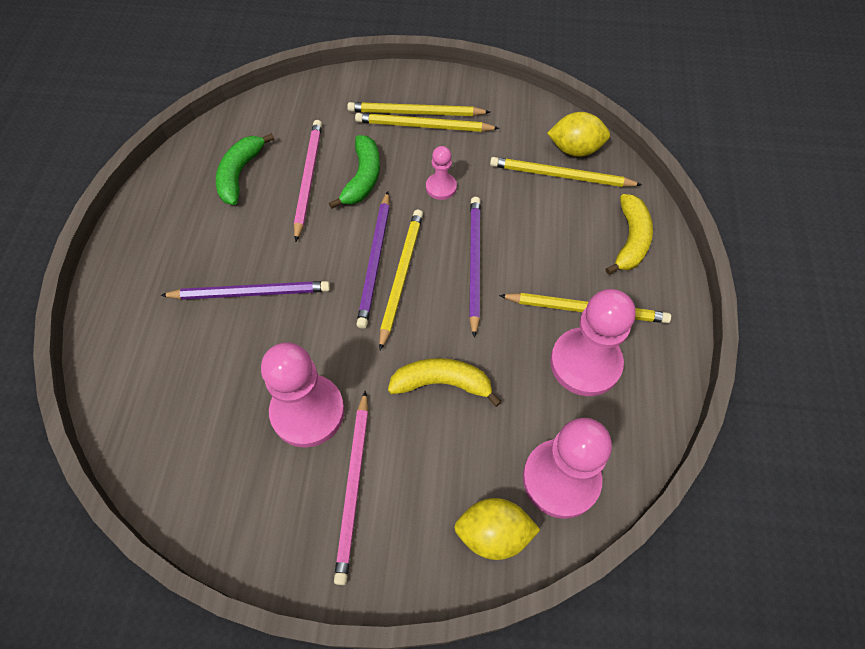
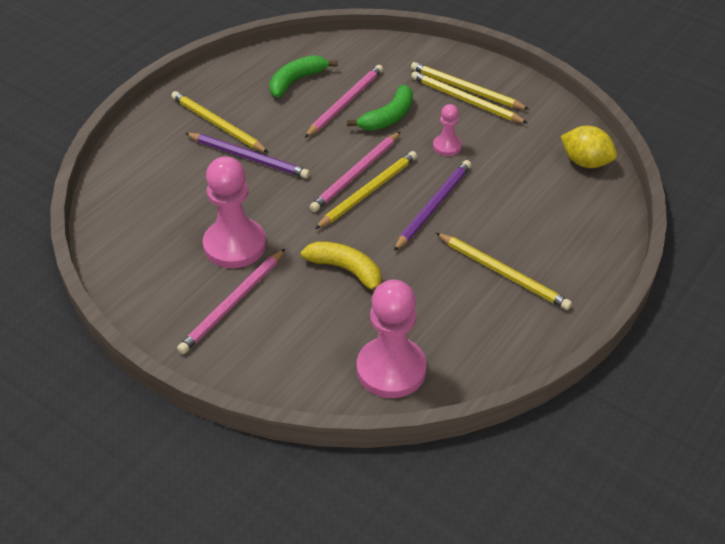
camera: 30 degrees right, 15 degrees down
purple pencil [356,191,390,329] -> pink pencil [310,132,400,212]
yellow lemon [454,498,540,560] -> none
yellow pencil [490,157,642,187] -> yellow pencil moved to [171,91,269,153]
pink pawn [550,289,636,396] -> none
yellow banana [605,194,653,275] -> none

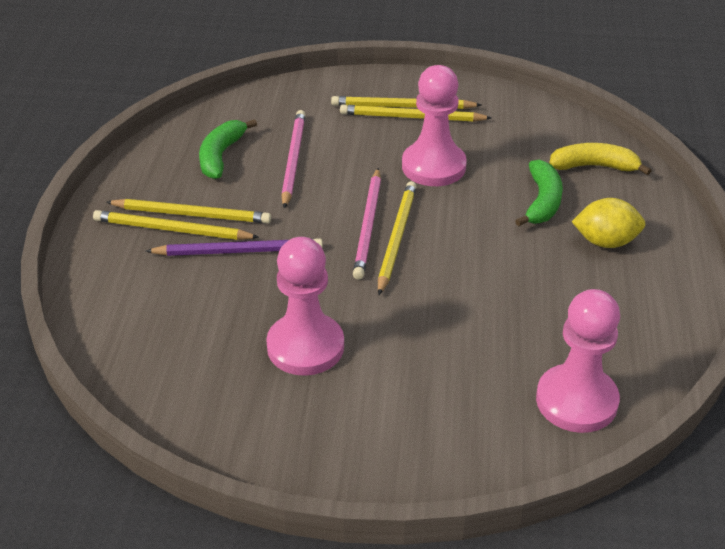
camera: 30 degrees left, 5 degrees down
pink pencil [177,249,285,354] -> none
yellow banana [301,241,382,293] -> yellow banana moved to [549,143,652,175]
green banana [347,85,413,131] -> green banana moved to [515,160,563,226]
purple pencil [394,160,471,251] -> none
pink pawn [433,104,462,156] -> pink pawn [402,65,467,186], size x1.98
yellow pencil [436,233,572,310] -> yellow pencil moved to [106,199,271,223]
yellow lemon [561,126,617,168] -> yellow lemon moved to [572,198,645,248]

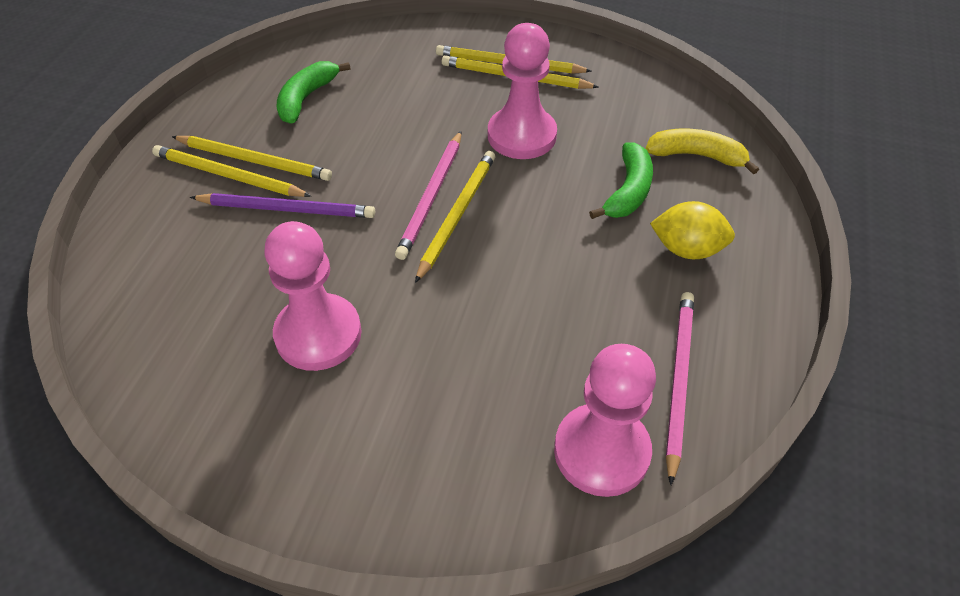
camera: 10 degrees right, 10 degrees up
pink pencil [281,110,306,209] -> pink pencil moved to [666,292,694,485]

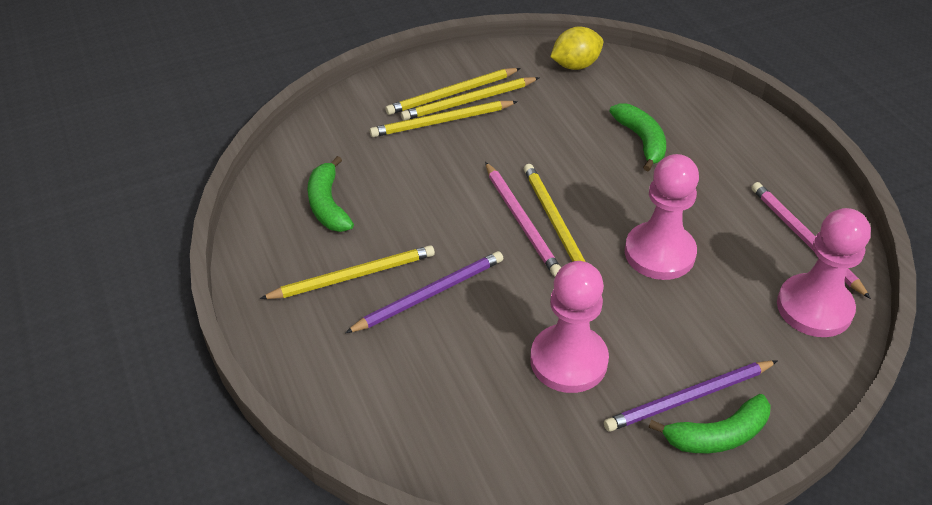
camera: 40 degrees left, 5 degrees down
yellow pencil [152,145,311,197] -> yellow pencil moved to [370,101,518,137]
pink pawn [488,23,557,159] -> pink pawn moved to [625,154,699,280]
yellow banana [646,129,759,174] -> none
yellow lemon [650,201,735,259] -> yellow lemon moved to [550,26,603,70]
none -> purple pencil [604,361,777,432]
none -> green banana [649,394,771,453]

